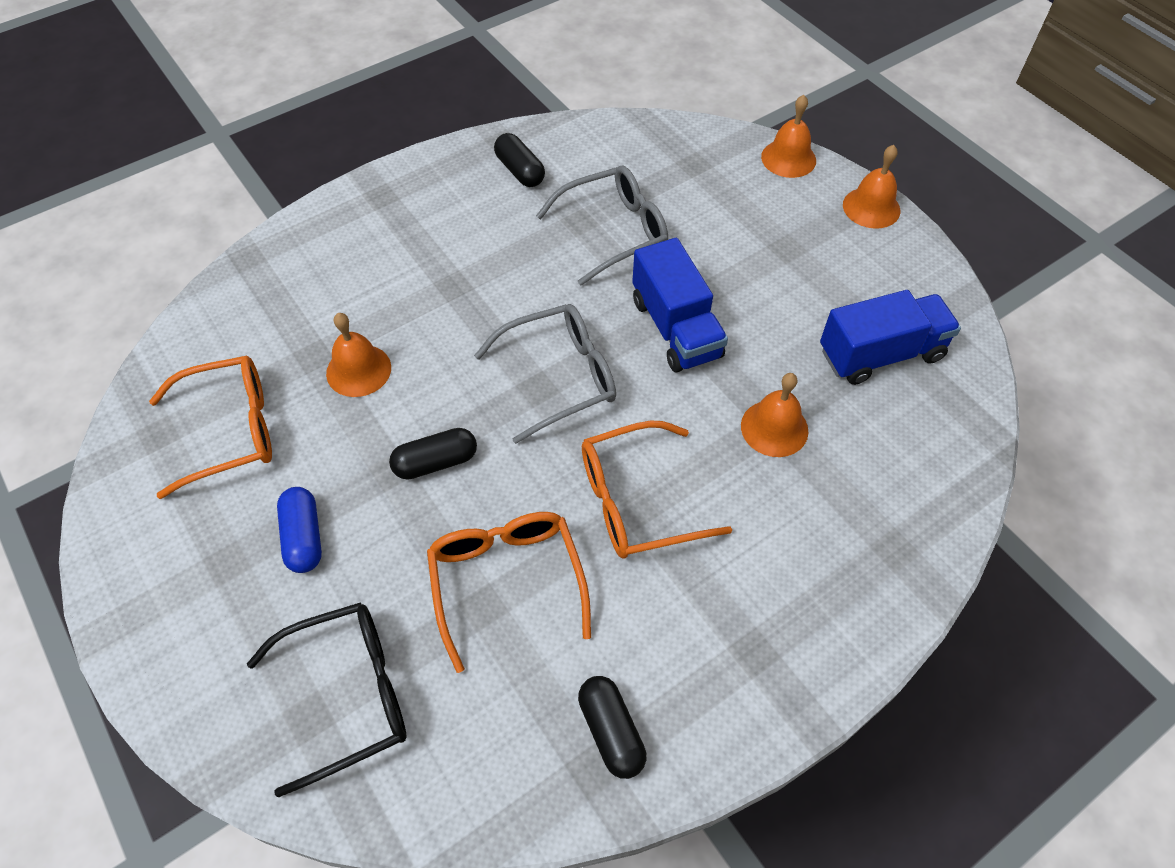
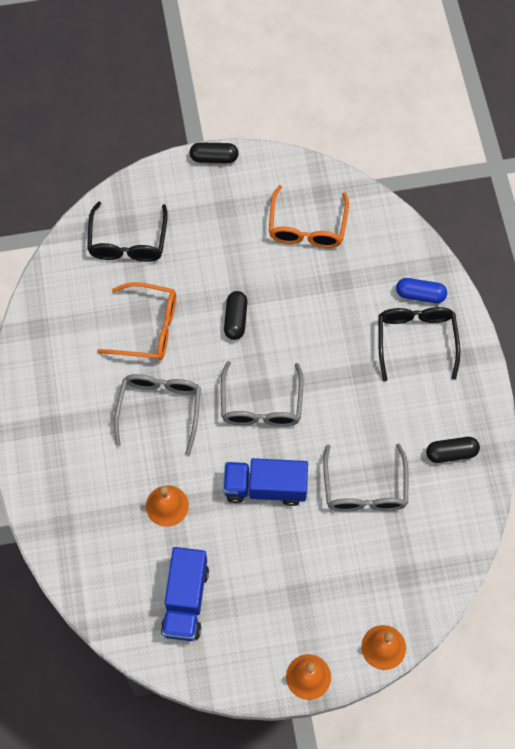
camera: 115 degrees right, 10 degrees up
blue capsule [277,487,322,573] -> blue capsule moved to [396,278,447,303]
orange bell [326,313,391,397] -> none
black capsule [578,676,647,779] -> black capsule moved to [189,142,239,163]
orange glasses [582,421,732,559] -> grey glasses [114,374,201,455]
none -> black glasses [378,307,460,381]

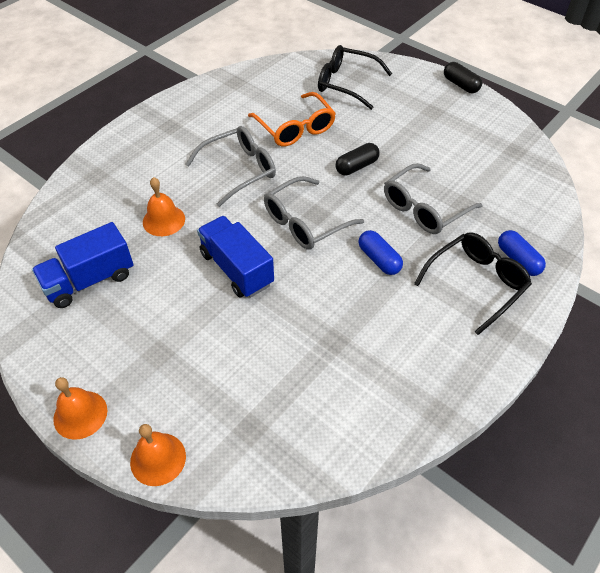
camera: 50 degrees right, 15 degrees down
black glasses [87,201,168,262] -> black glasses turned 60 degrees clockwise [318,45,392,110]
orange glasses [269,185,349,248] -> none
grey glasses [323,444,408,512] -> grey glasses moved to [384,163,483,234]
black capsule [426,437,480,463] -> none
none -> blue capsule [358,230,403,275]

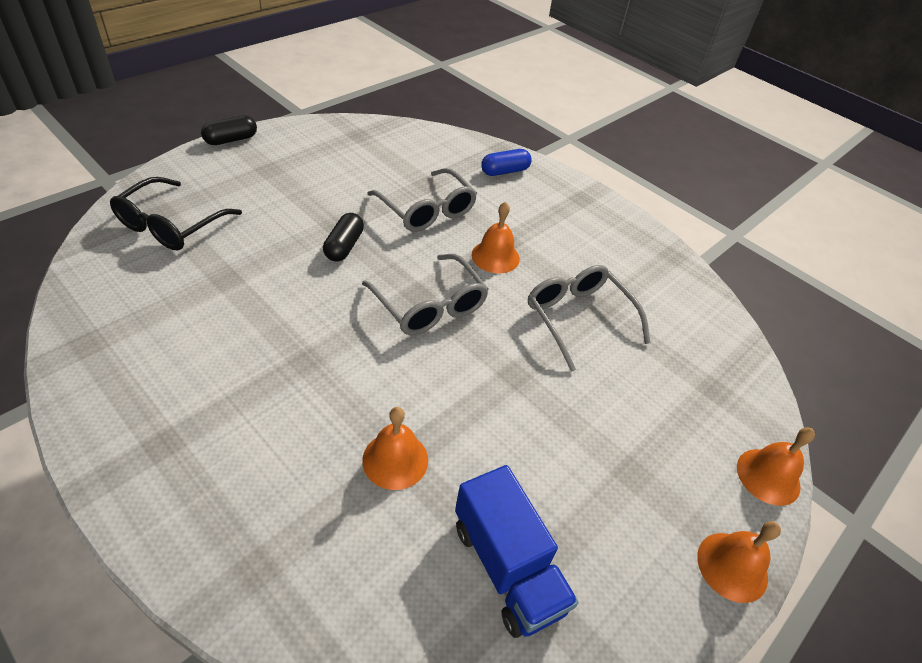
camera: 90 degrees left, 5 degrees down
grey glasses [185,126,276,207] -> grey glasses moved to [528,265,651,372]
blue truck [197,216,274,298] -> none
orange glasses [248,92,336,147] -> none
black capsule [335,143,380,175] -> black capsule turned 45 degrees clockwise [323,213,364,262]
blue capsule [358,230,403,275] -> orange bell [472,202,520,273]
black glasses [414,232,532,335] -> none

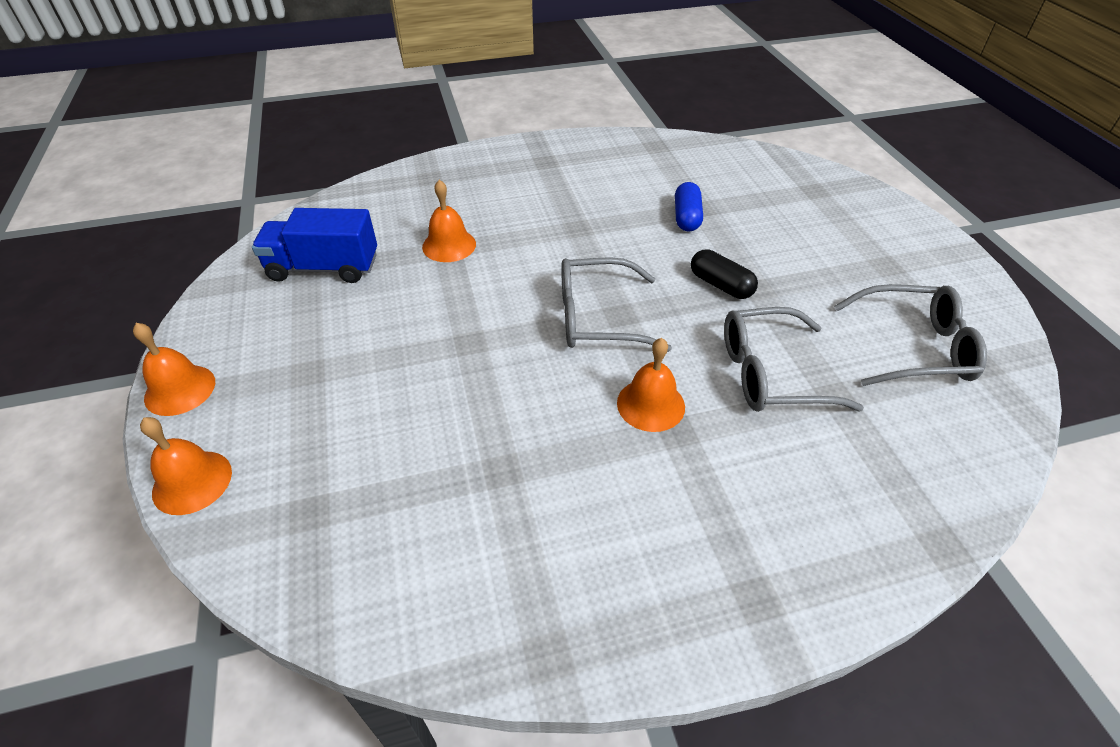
camera: 125 degrees right, 0 degrees up
black glasses [110,177,242,250] -> none
black capsule [201,115,257,145] -> none
blue capsule [481,149,532,176] -> blue capsule moved to [675,182,703,232]
grey glasses [528,265,651,372] -> grey glasses moved to [835,284,987,386]

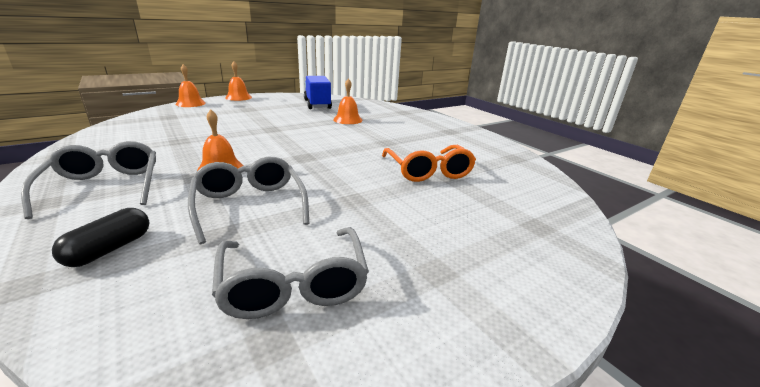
camera: 70 degrees right, 20 degrees down
grey glasses [561,257,672,352] -> grey glasses moved to [21,141,156,219]
blue capsule [675,182,703,232] -> orange glasses [382,145,476,182]
black capsule [691,249,758,299] -> black capsule moved to [52,208,149,267]

